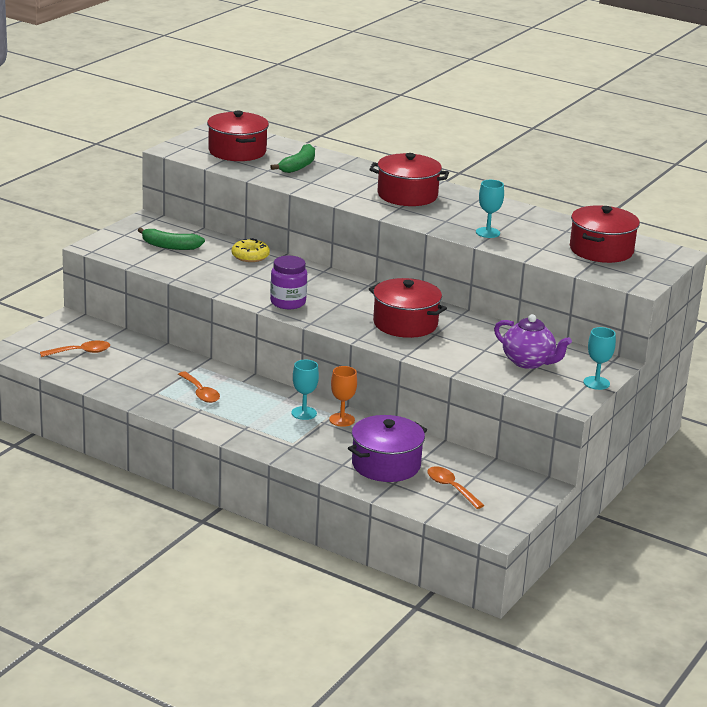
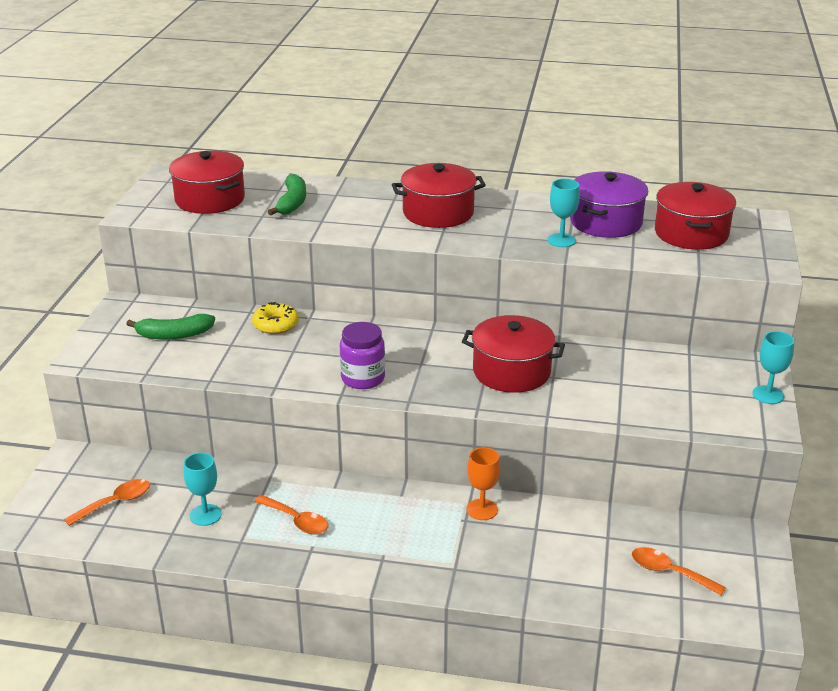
camera: 20 degrees left, 5 degrees up
turquoise goblet [291,360,319,420] -> turquoise goblet moved to [184,452,222,526]
purple pot [348,415,427,482] -> purple pot moved to [570,171,648,238]
purple teapot [494,314,572,369] -> none

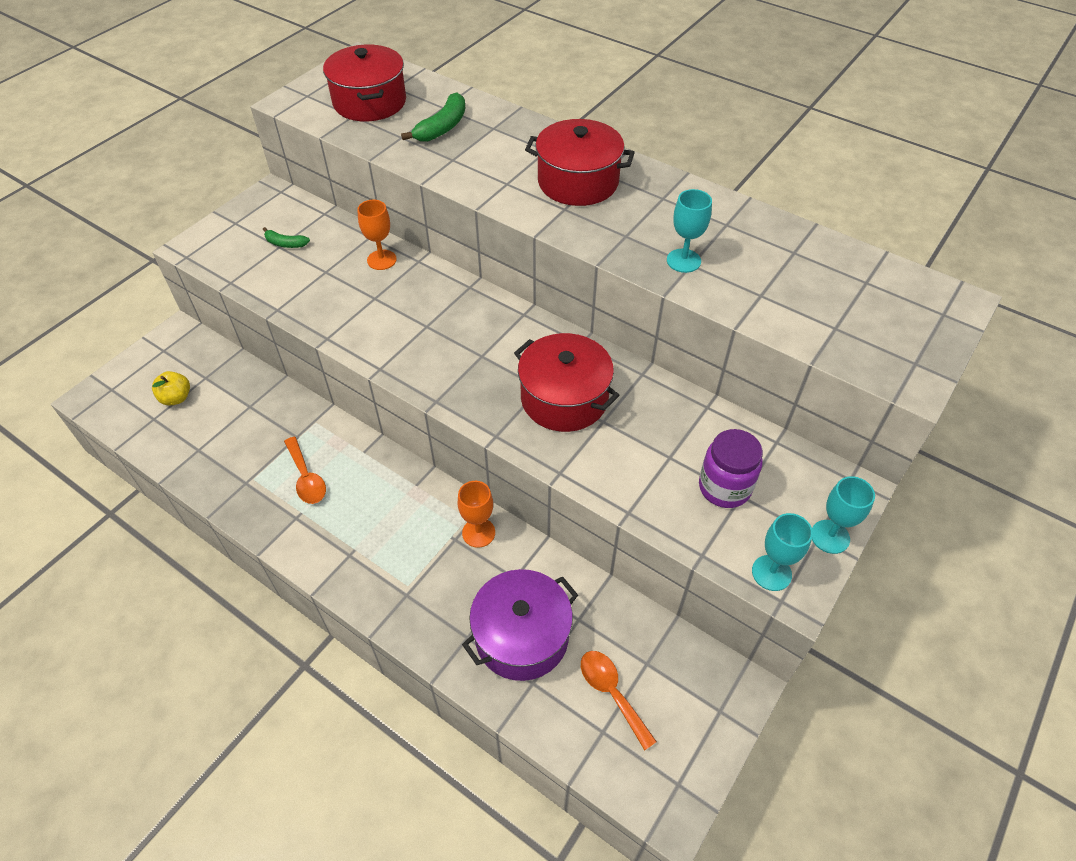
camera: 25 degrees right, 20 degrees up
orange spoon [64,479,150,526] -> yellow apple [152,371,190,405]
green banana [126,314,215,339] -> green banana [263,227,310,248], size x0.60
turquoise goblet [184,452,222,526] -> turquoise goblet moved to [752,513,813,591]
yellow donut [252,302,299,334] -> orange goblet [357,200,397,270]
purple jar [340,322,385,389] -> purple jar moved to [699,429,763,508]
purple pot [570,171,648,238] -> purple pot moved to [462,569,578,681]
red pot [655,182,736,250] -> none

